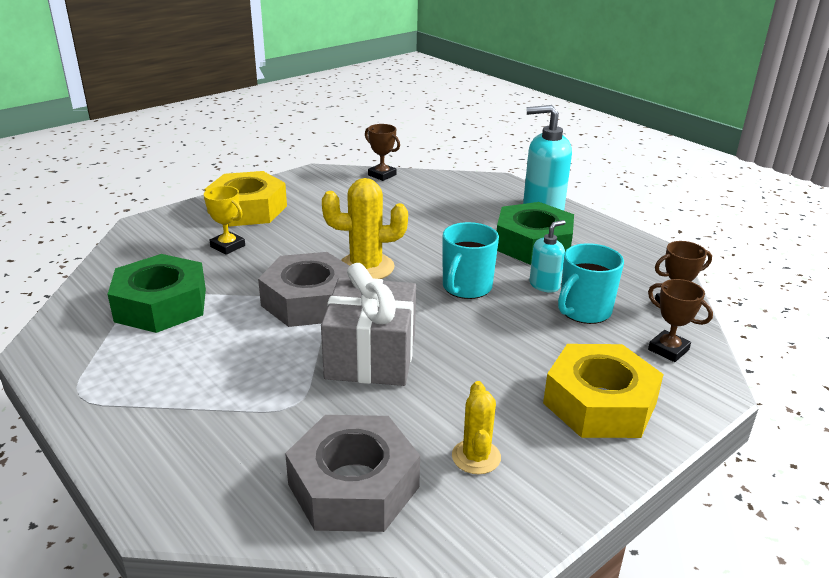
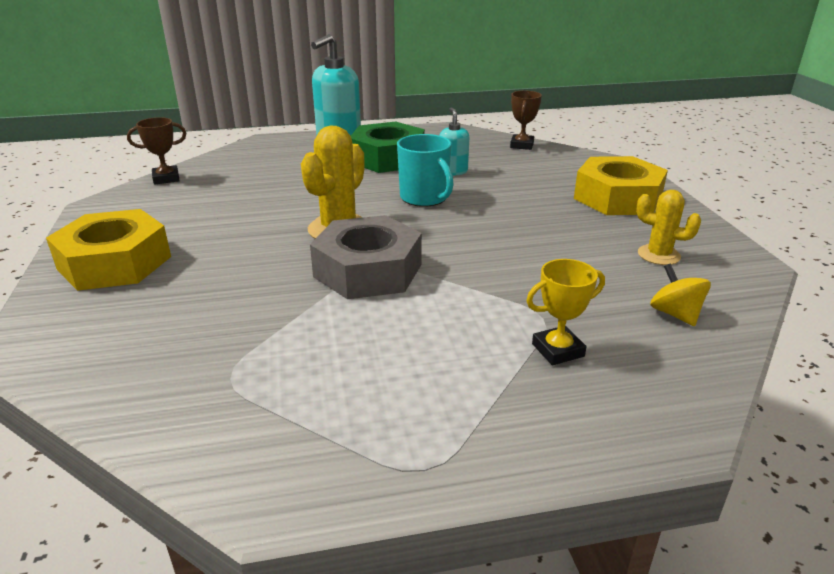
camera: 60 degrees left, 0 degrees up
green nut [108,254,206,333] -> none
yellow trophy [204,186,245,255] -> yellow trophy moved to [526,259,605,365]
grey nut [285,415,420,532] -> yellow spinning top [650,264,711,326]
grey gift [321,263,416,386] -> none
turquoise mug [558,243,624,324] -> none
brown trophy [648,279,713,362] -> none

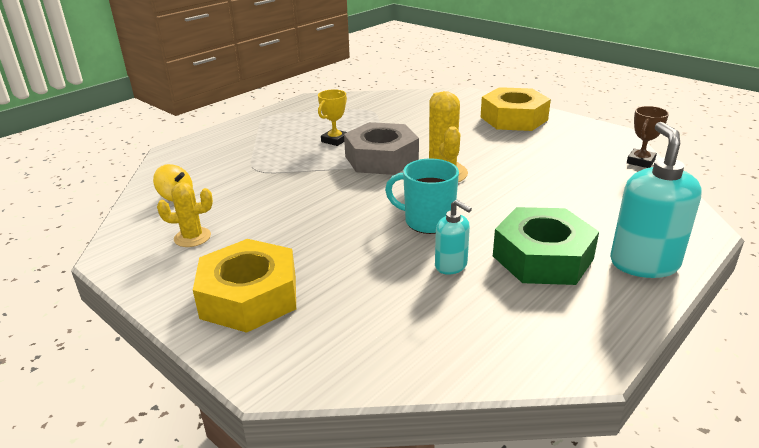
camera: 145 degrees right, 0 degrees up
brown trophy [510,91,542,150] -> none
yellow trophy [526,259,605,365] -> yellow trophy moved to [318,89,347,146]

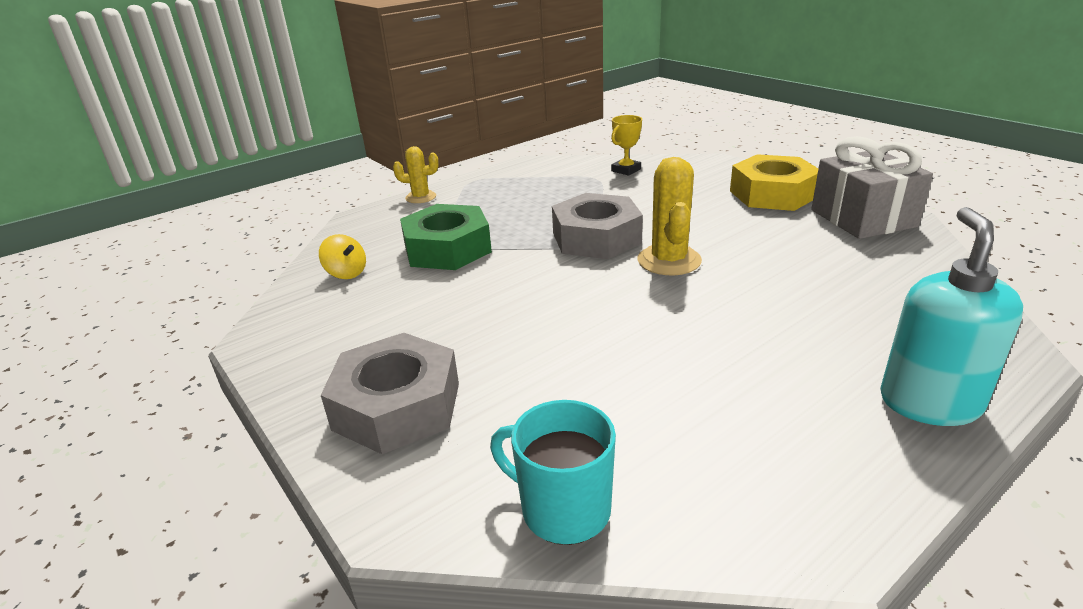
camera: 10 degrees right, 0 degrees up
yellow cactus [157,182,213,247] -> yellow cactus moved to [393,146,439,203]
yellow nut [193,239,296,333] -> grey nut [321,333,459,454]
yellow trophy [318,89,347,146] -> yellow trophy moved to [611,115,642,176]
turquoise mug [385,159,459,234] -> turquoise mug moved to [490,400,616,545]
turquoise soap dispenser [435,200,472,275] -> none
green nut [493,207,599,285] -> green nut moved to [400,204,492,270]
brown trophy [627,106,669,168] -> none
none -> grey gift [811,136,933,239]

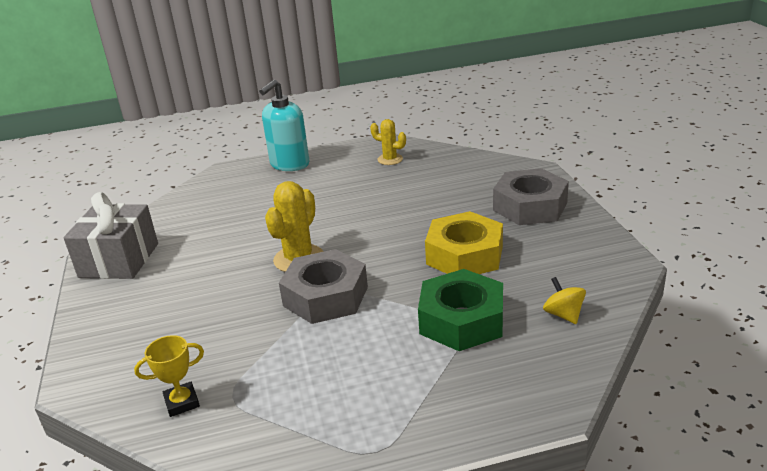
camera: 155 degrees left, 0 degrees up
yellow cactus [393,146,439,203] -> yellow cactus moved to [370,119,406,165]
turquoise mug [490,400,616,545] -> none
yellow nut [730,154,818,211] -> yellow nut moved to [425,211,503,274]

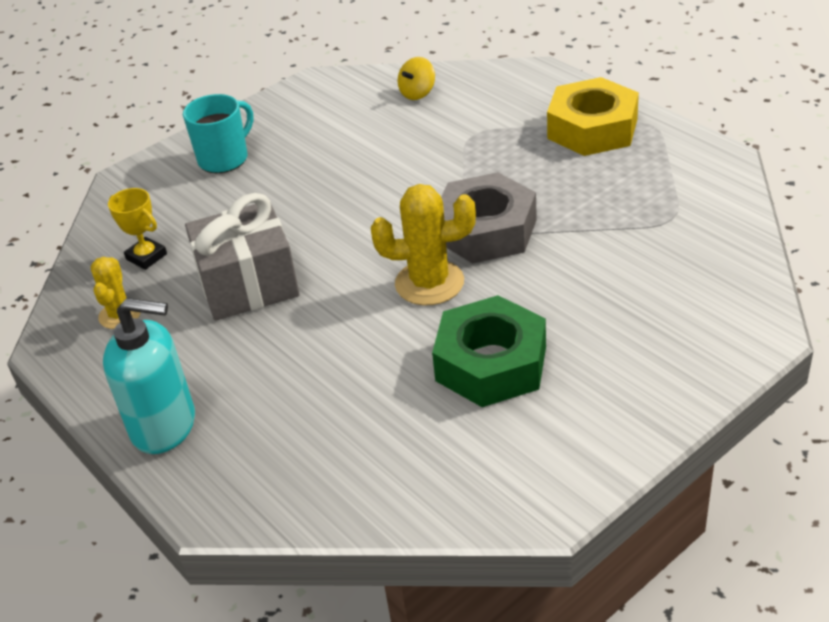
camera: 115 degrees left, 10 degrees up
grey gift [64,192,158,279] -> grey gift moved to [185,193,300,321]
yellow trophy [134,335,204,417] -> yellow trophy moved to [108,188,167,270]
green nut [418,269,503,351] -> green nut moved to [432,295,546,407]
yellow nut [425,211,503,274] -> yellow nut moved to [547,77,639,156]
grey nut [493,168,569,225] -> turquoise mug [183,94,254,173]

